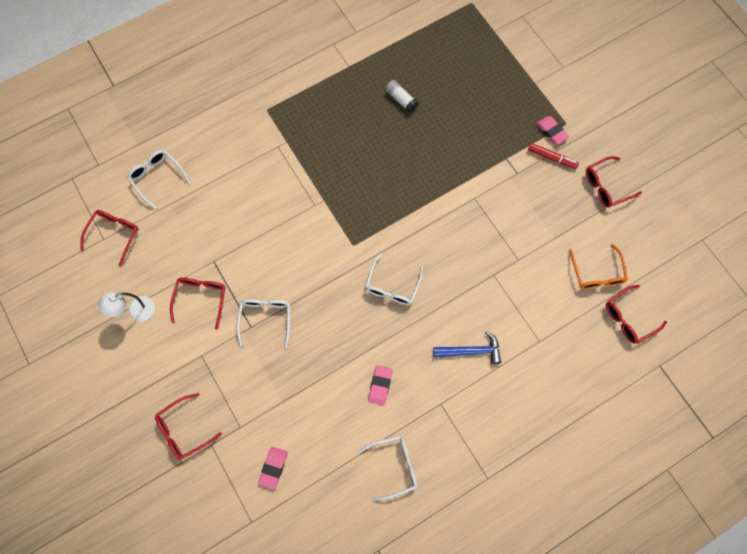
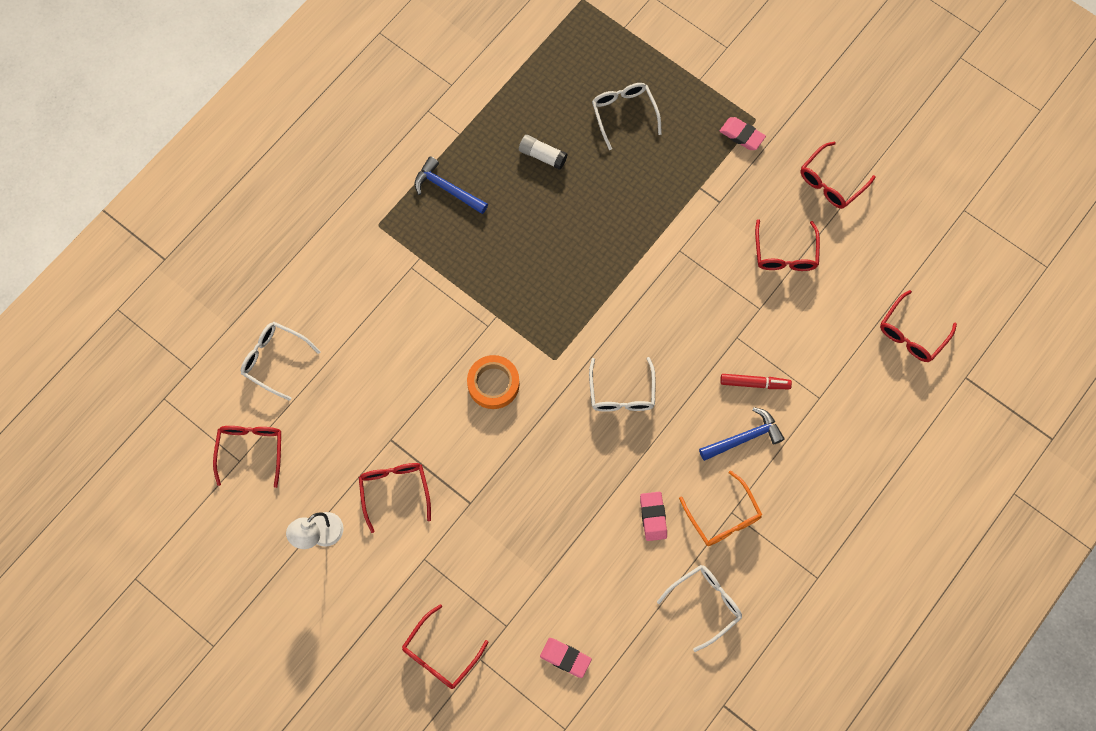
camera: 20 degrees left, 0 degrees up
white glasses [237,299,290,348] -> white glasses moved to [592,83,662,150]
pink eraser [258,447,288,489] -> pink eraser turned 60 degrees counterclockwise [540,638,592,678]
red marker [528,143,579,169] -> red marker moved to [720,374,792,389]
orange glasses [569,244,628,289] -> orange glasses moved to [679,470,762,546]
none -> blue hammer [414,156,488,214]
none -> orange tape [467,355,520,409]
none -> red glasses [755,219,820,271]

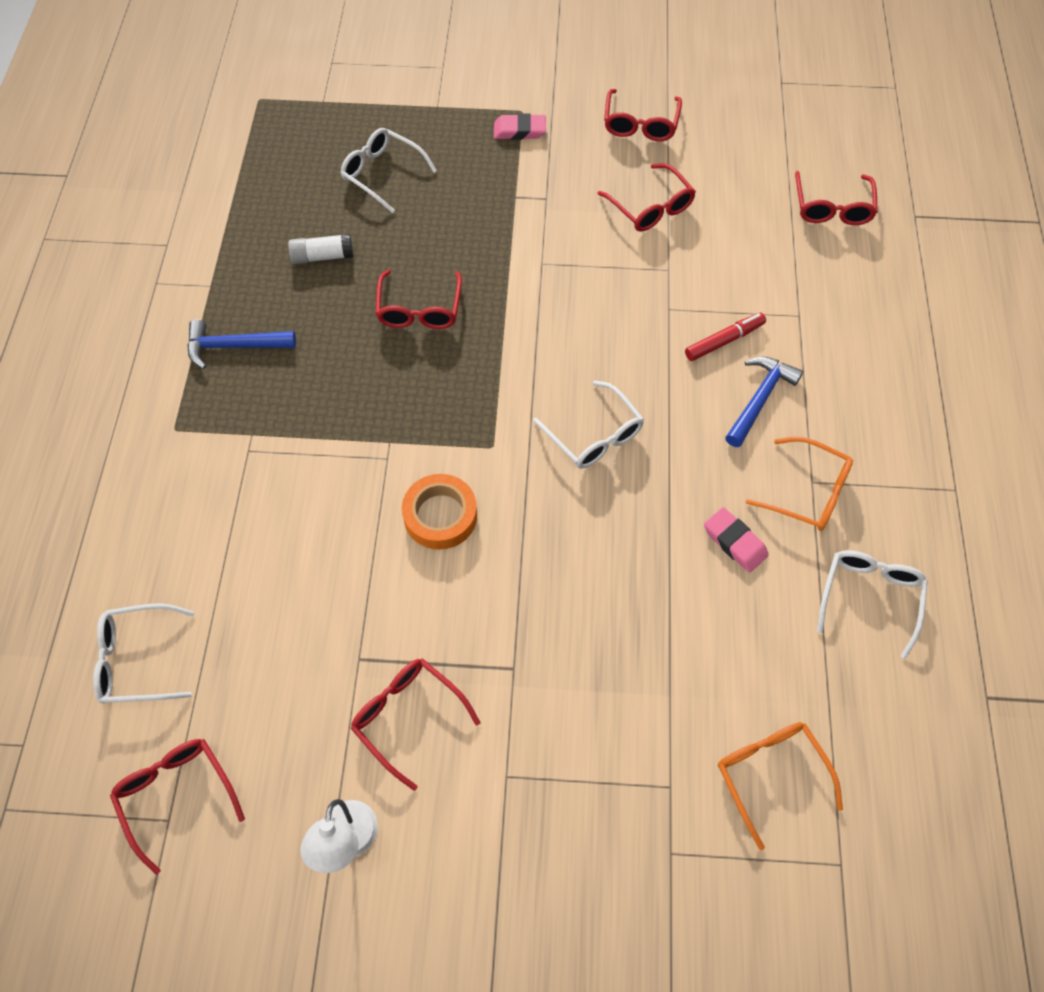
camera: 35 degrees left, 10 degrees down
red glasses [402,604,488,689] -> red glasses moved to [375,270,462,329]
pink eraser [540,638,592,678] -> orange glasses [718,722,843,850]

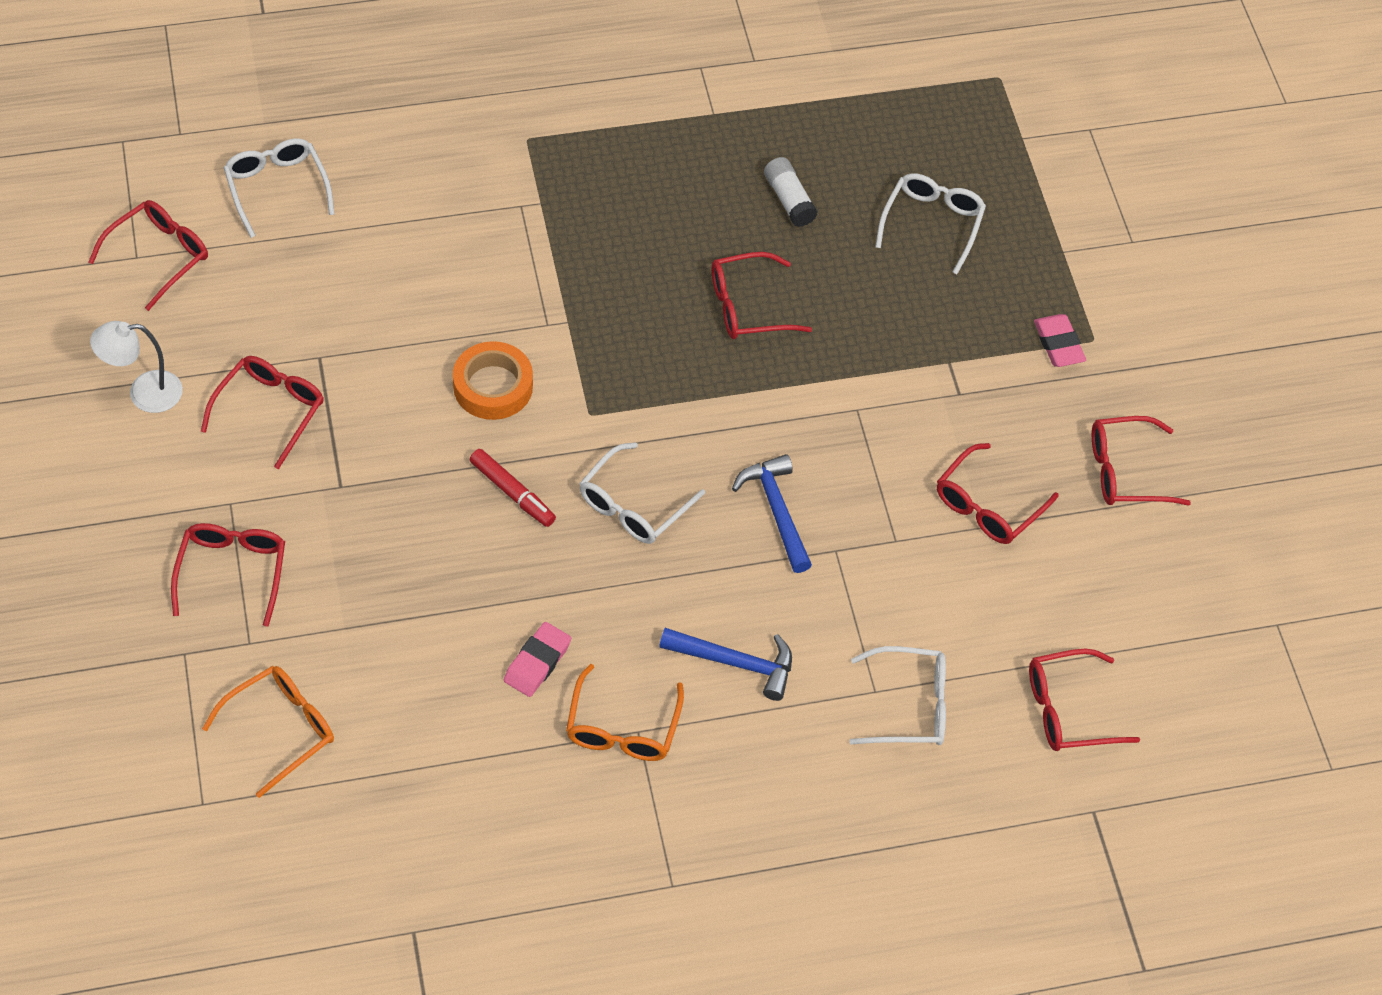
camera: 70 degrees right, 5 degrees down
blue hammer [187,319,296,369] -> blue hammer moved to [732,454,812,573]
red marker [685,313,766,361] -> red marker moved to [470,449,556,527]
white glasses [817,550,928,659] -> white glasses moved to [849,646,946,745]
none -> red glasses [171,523,285,627]

